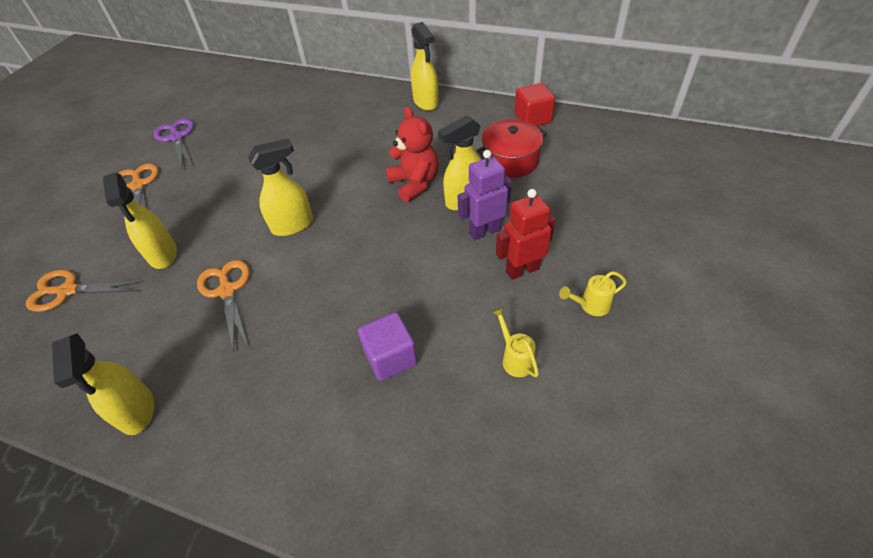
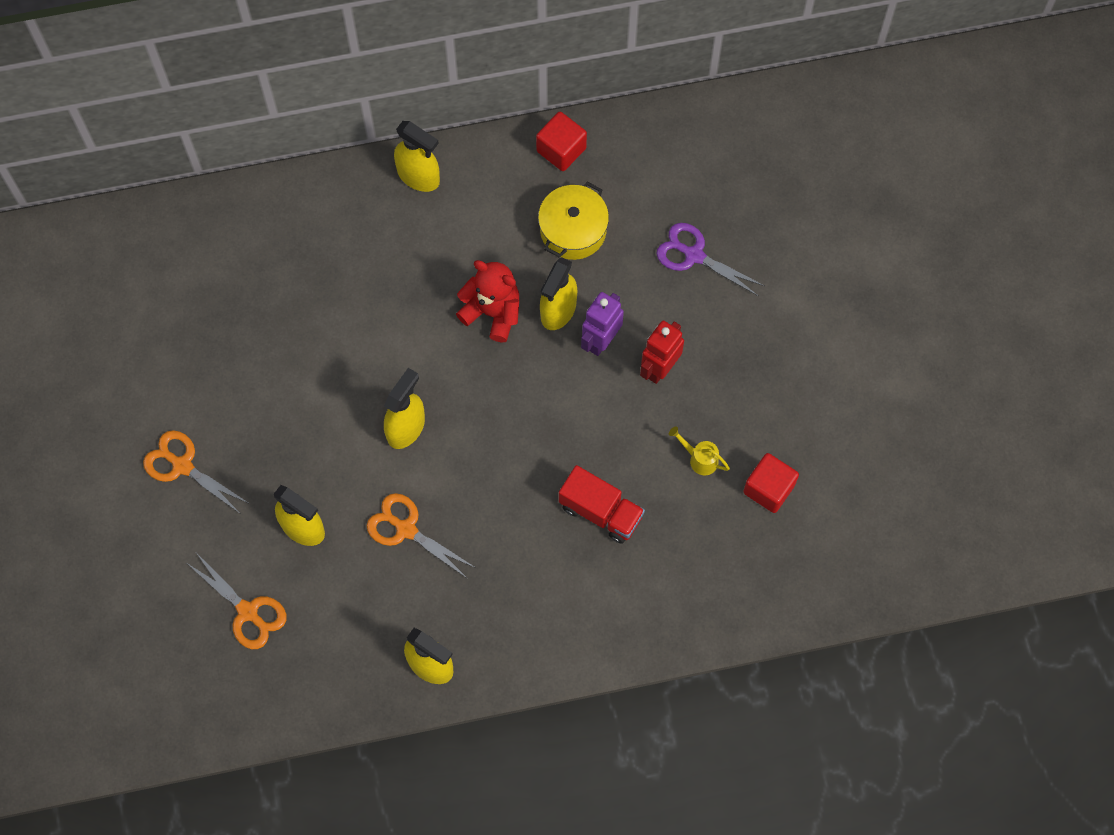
camera: 35 degrees left, 20 degrees up
orange scissors [26,270,144,312] -> orange scissors turned 105 degrees counterclockwise [187,554,287,649]
purple scissors [154,119,194,169] -> purple scissors moved to [656,223,765,296]
purple cube [358,312,418,381] -> red truck [559,465,645,544]
red pot [477,120,547,178] -> yellow pot [538,182,609,260]
yellow watering can [559,271,627,316] -> none
none -> red cube [743,453,799,513]

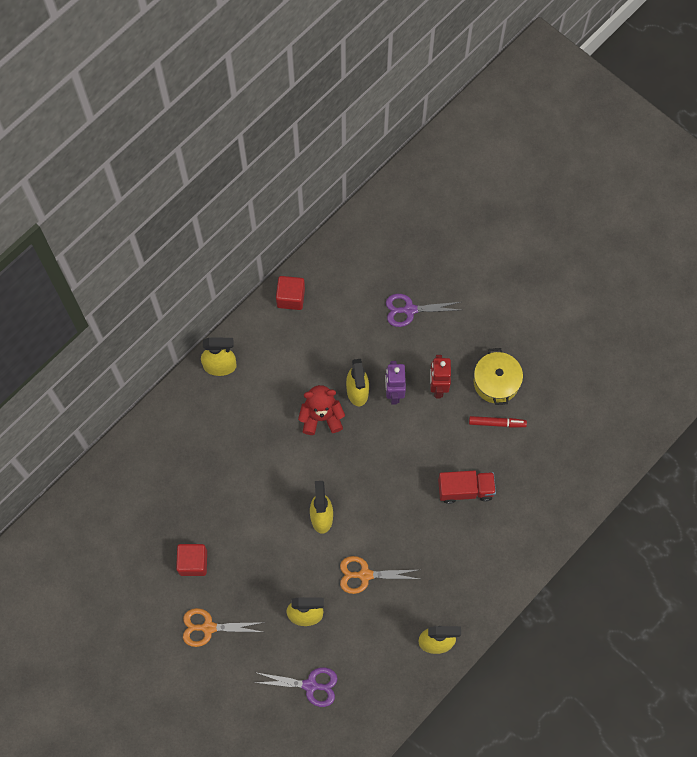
camera: 35 degrees left, 0 degrees up
orange scissors [187,554,287,649] -> purple scissors [253,667,338,707]
yellow pot [538,182,609,260] -> yellow pot moved to [474,348,523,405]
yellow watering can [669,426,730,475] -> red marker [469,416,527,428]
red cube [743,453,799,513] -> red cube moved to [176,544,207,576]

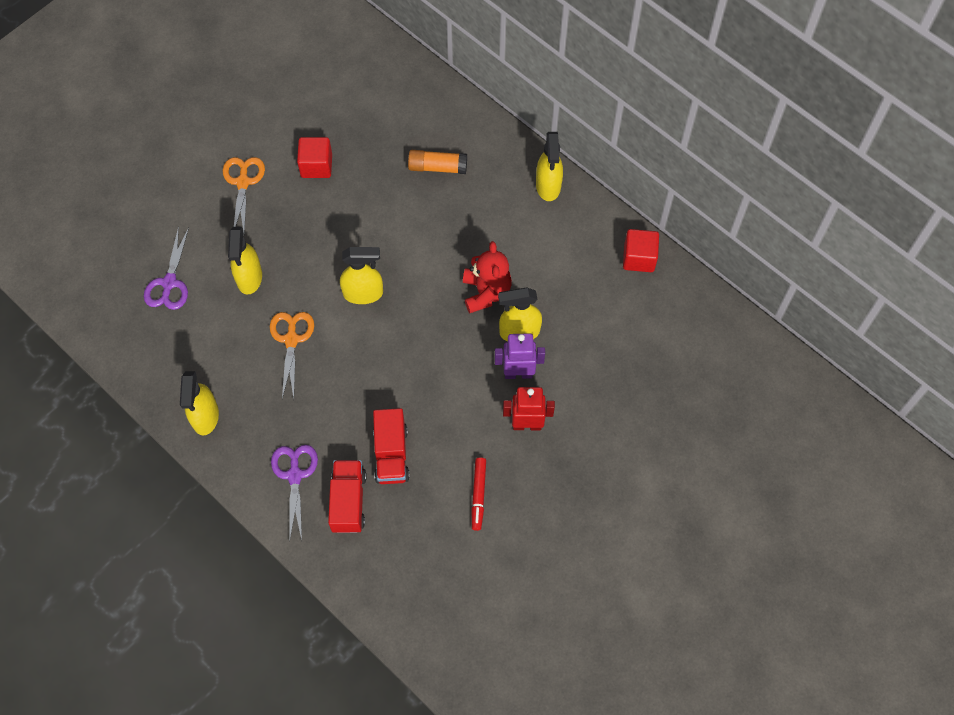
camera: 90 degrees right, 5 degrees down
purple scissors [386,294,460,327] -> purple scissors moved to [271,445,318,542]
yellow pot [474,348,523,405] -> none
none -> red truck [328,460,367,533]
none -> orange glue stick [408,150,467,174]

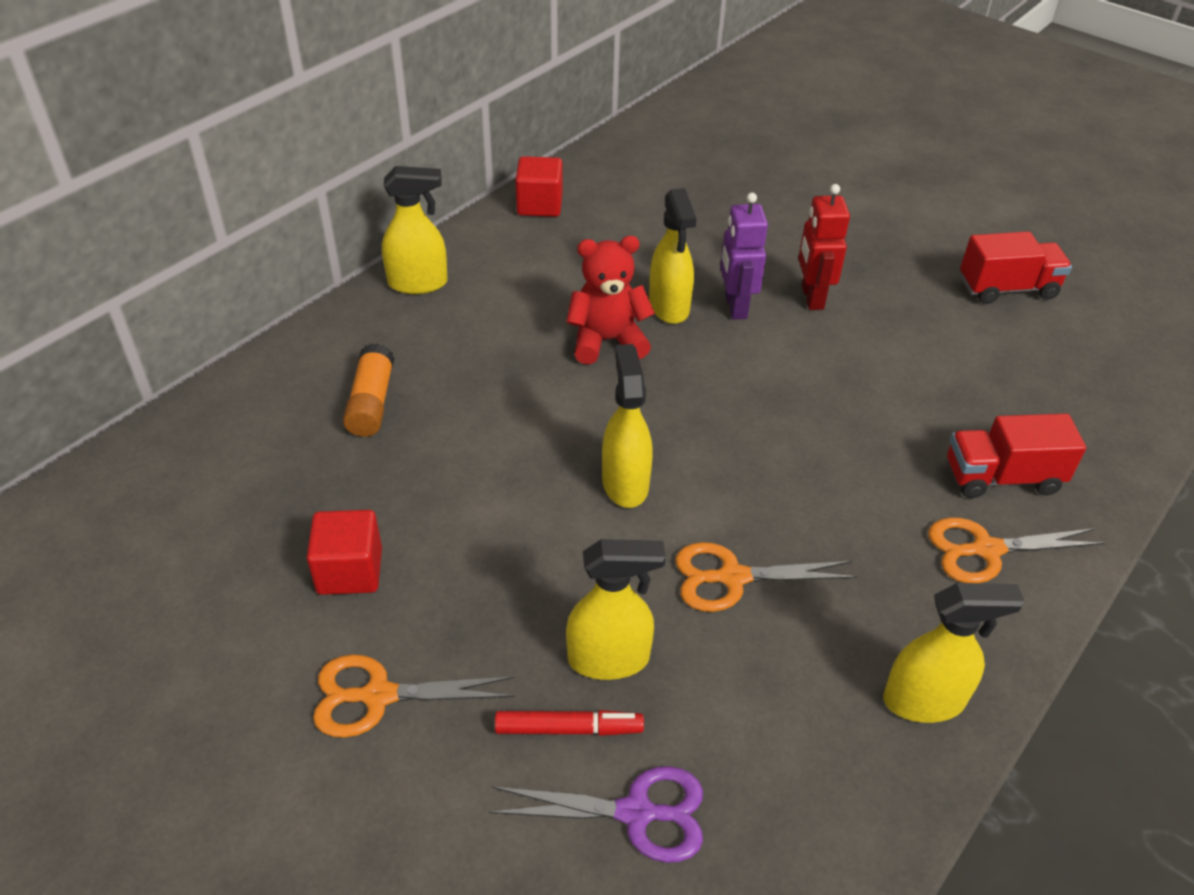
camera: 95 degrees left, 20 degrees down
purple scissors [271,445,318,542] -> orange scissors [928,517,1105,583]
red truck [373,408,410,484] -> red truck moved to [960,231,1072,304]
red marker [471,457,486,531] -> red marker moved to [495,710,644,736]

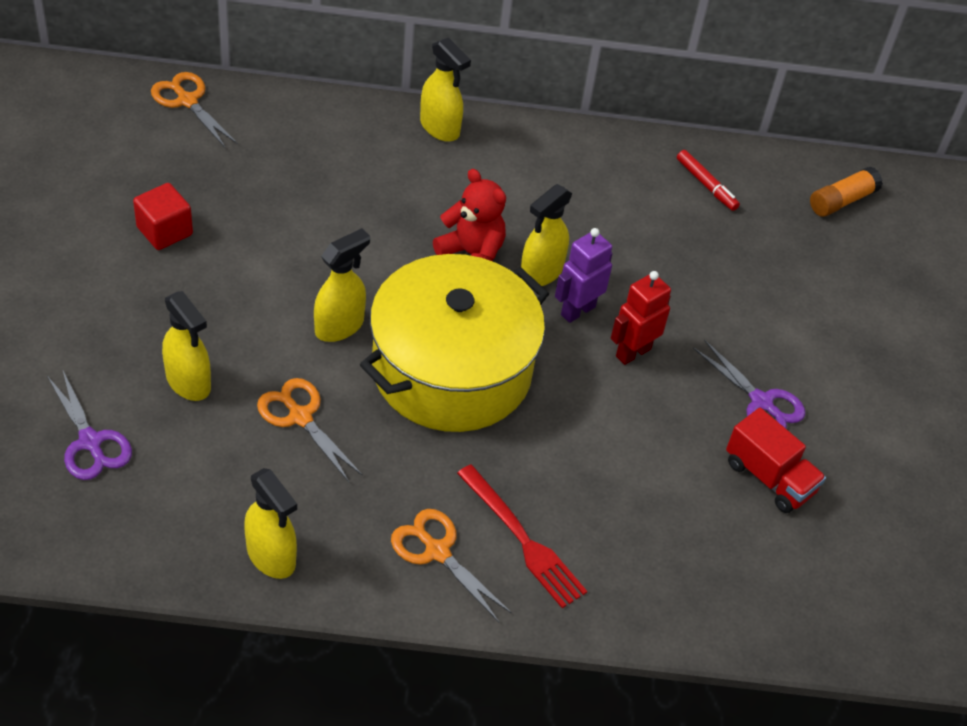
camera: 50 degrees right, 5 degrees up
orange scissors [313,654,515,738] -> orange scissors moved to [151,72,238,148]
orange glue stick [343,343,395,437] -> orange glue stick moved to [810,167,883,217]
red marker [495,710,644,736] -> red marker moved to [677,150,740,211]
red cube [515,156,563,217] -> none
red truck [947,413,1086,498] -> red fork [457,464,587,609]
none -> yellow pot [360,254,549,432]
none -> purple scissors [693,339,805,428]

